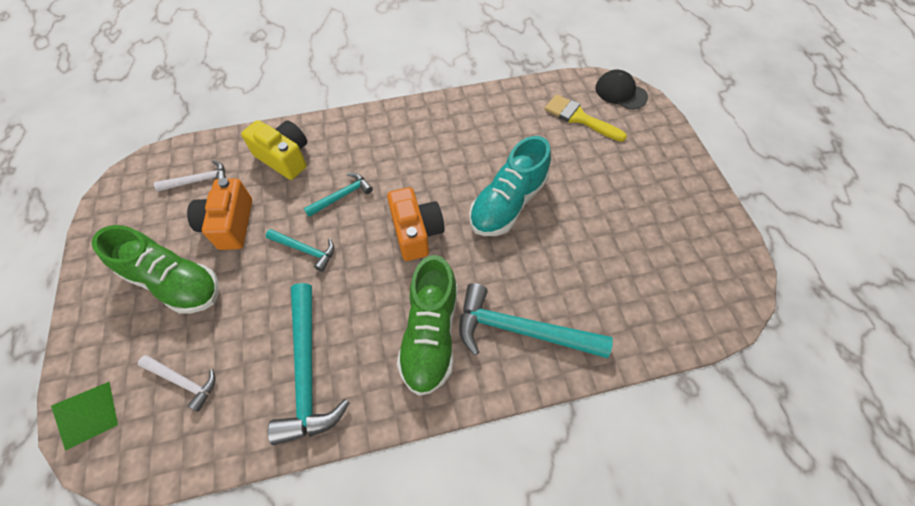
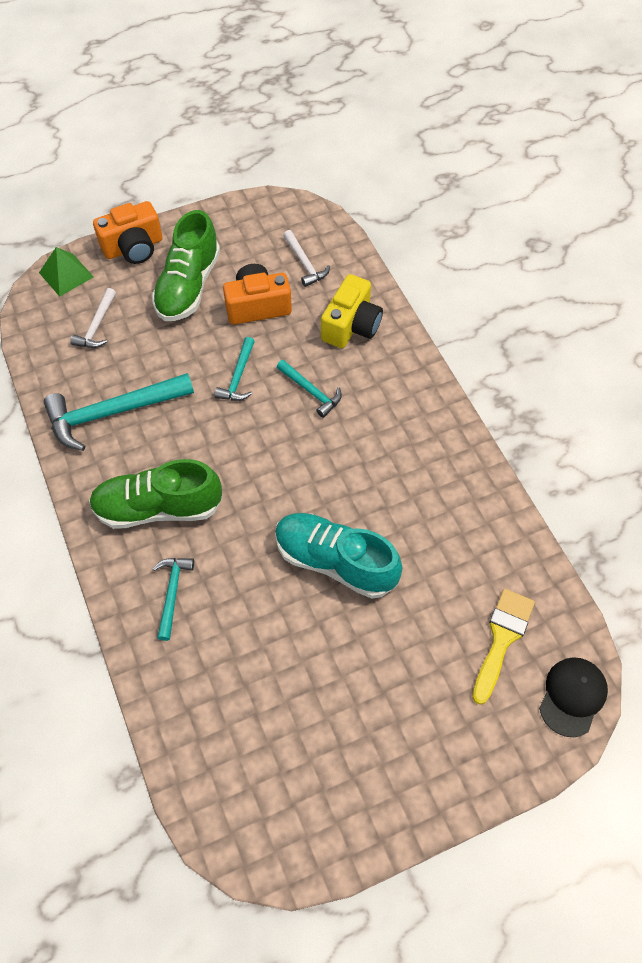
camera: 80 degrees right, 0 degrees up
orange camera [387,187,445,261] -> orange camera moved to [93,201,162,264]
turquoise hammer [459,283,613,358] -> turquoise hammer [153,558,194,641], size x0.53

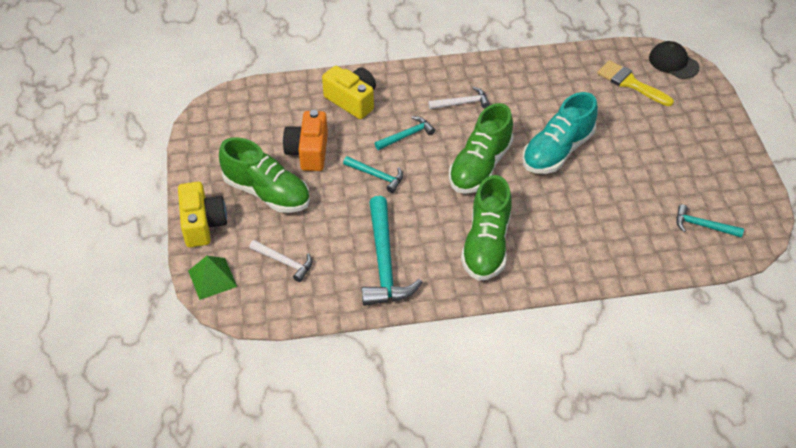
camera: 75 degrees left, 10 degrees down
orange camera [93,201,162,264] -> yellow camera [178,182,227,247]
turquoise hammer [153,558,194,641] -> turquoise hammer moved to [676,205,744,238]
white hammer [283,230,330,287] -> white hammer moved to [428,87,490,109]
none -> green shoe [449,103,514,194]

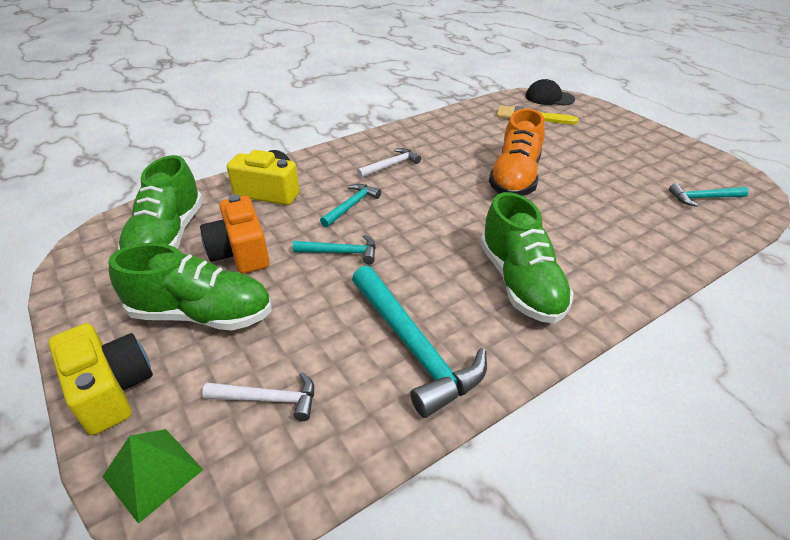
camera: 25 degrees left, 10 degrees down
green shoe [449,103,514,194] -> green shoe moved to [118,155,203,250]
turquoise shoe [522,92,598,174] -> orange shoe [489,108,545,196]

